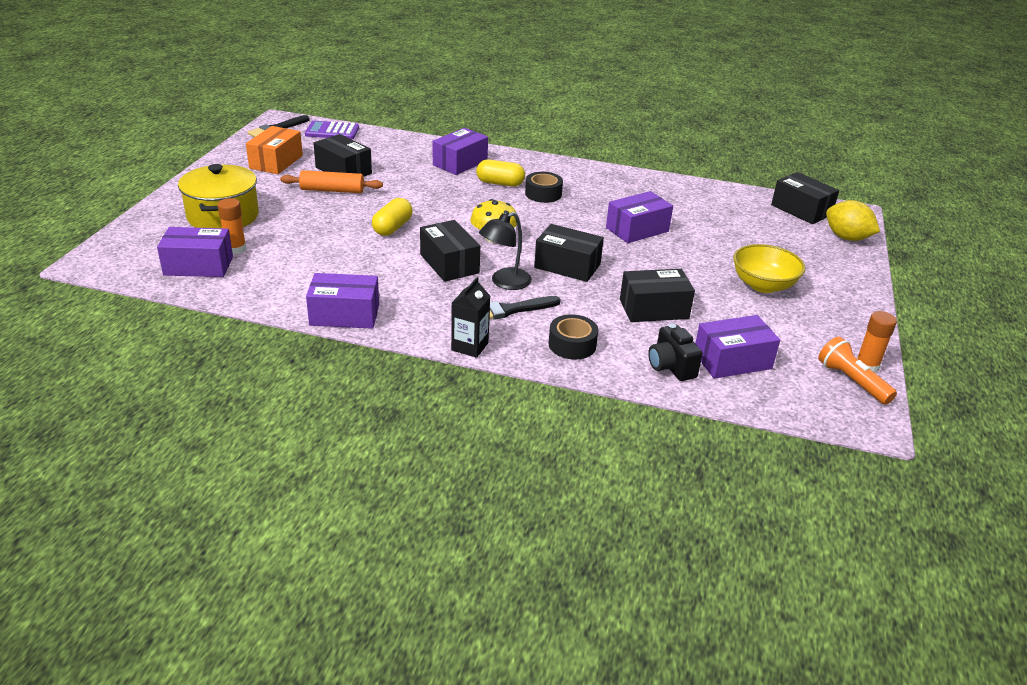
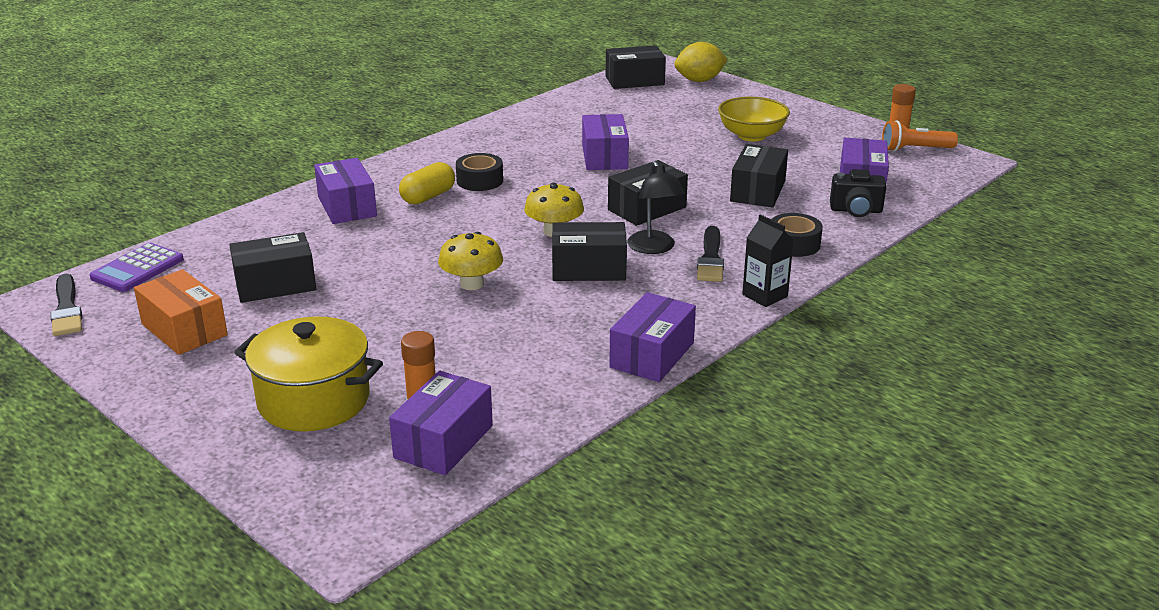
camera: 60 degrees left, 5 degrees down
orange rolling pin [280,170,383,193] -> none
yellow capsule [372,198,413,236] -> yellow mushroom [438,232,503,290]

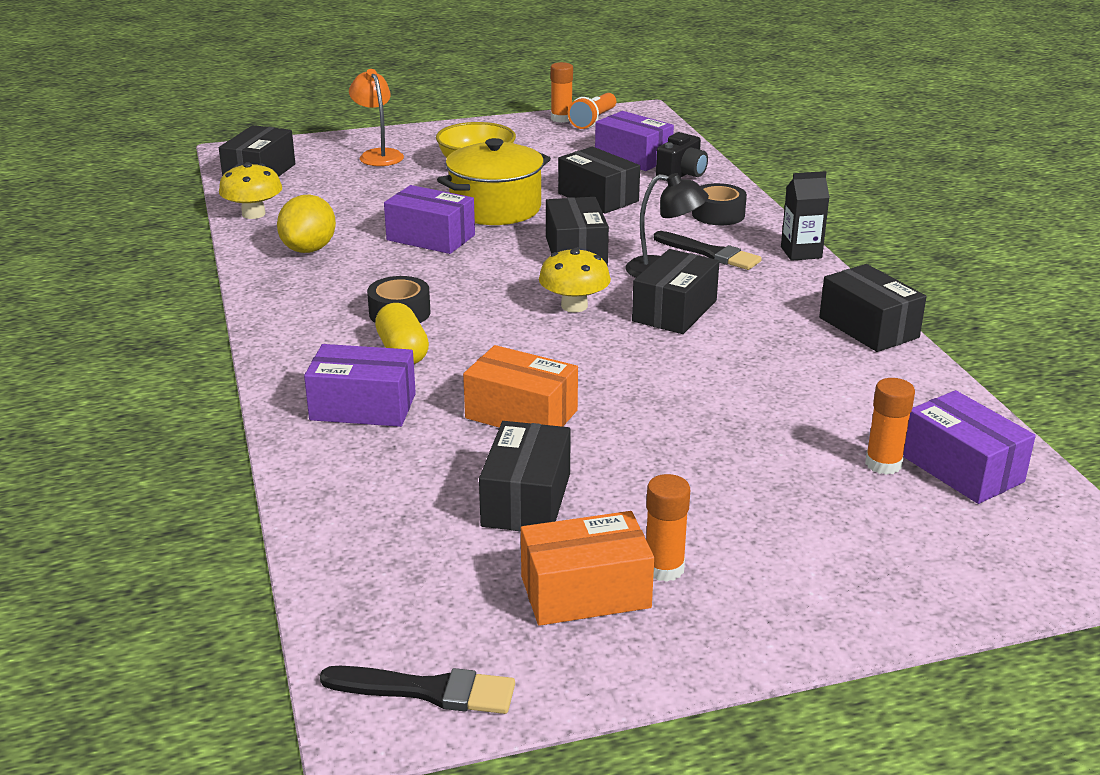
camera: 60 degrees left, 0 degrees up
purple calculator [89,243,184,292] -> none
yellow pot [234,317,383,431] -> yellow pot moved to [437,138,551,225]
yellow mushroom [438,232,503,290] -> yellow mushroom moved to [219,162,282,219]
purple box [609,292,696,382] -> black box [819,264,927,352]
yellow lemon [674,42,728,82] -> yellow lemon moved to [277,195,336,253]
none -> orange lamp [349,69,404,166]
none -> orange box [463,345,578,427]
none -> orange glue stick [646,474,690,582]

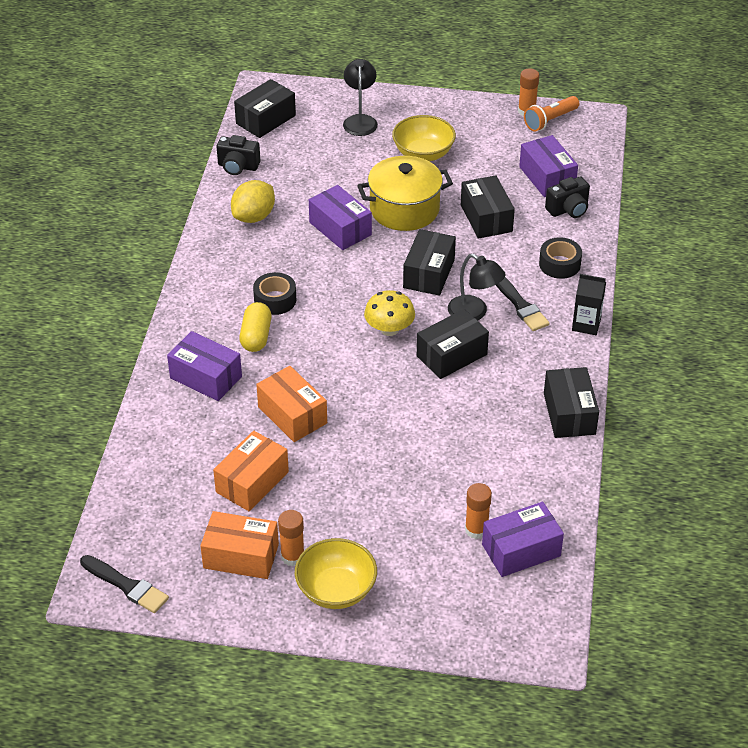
camera: 25 degrees right, 15 degrees up
yellow mushroom [219,162,282,219] -> black camera [217,135,260,175]
orange lamp [349,69,404,166] -> black lamp [343,59,378,136]
black box [479,421,571,531] -> orange box [213,431,289,512]
purple box [903,390,1036,504] -> purple box turned 75 degrees clockwise [482,502,564,577]
none -> yellow bowl [295,538,377,609]

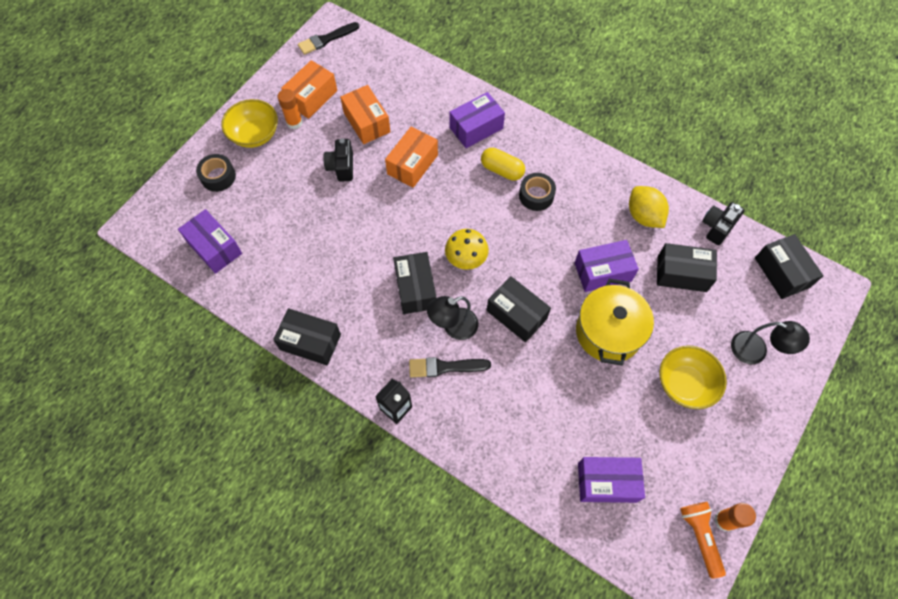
camera: 115 degrees right, 20 degrees up
orange box [256,366,327,442] -> orange box turned 45 degrees counterclockwise [385,126,438,188]
black box [461,175,515,239] -> black box moved to [657,243,717,292]
orange glue stick [465,483,492,539] -> none
purple box [482,502,564,577] -> purple box turned 45 degrees counterclockwise [178,209,242,274]
black tape [539,237,582,279] -> black tape moved to [196,154,236,192]
black camera [545,177,590,218] -> black camera moved to [323,139,353,182]

